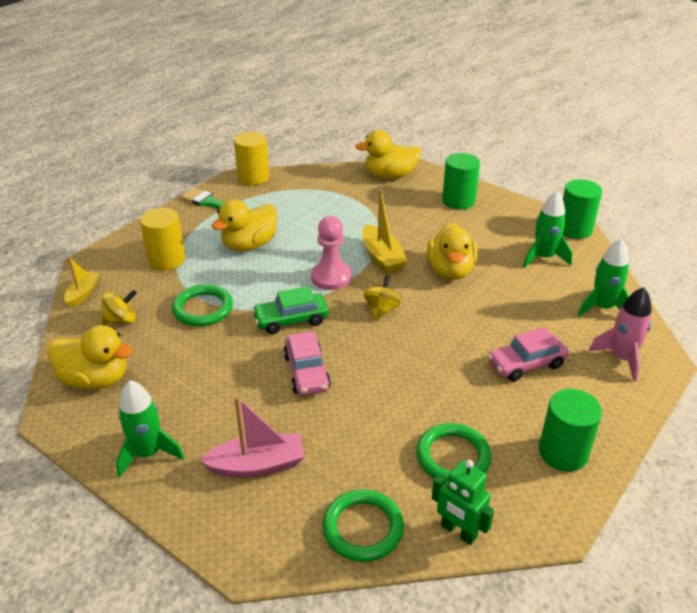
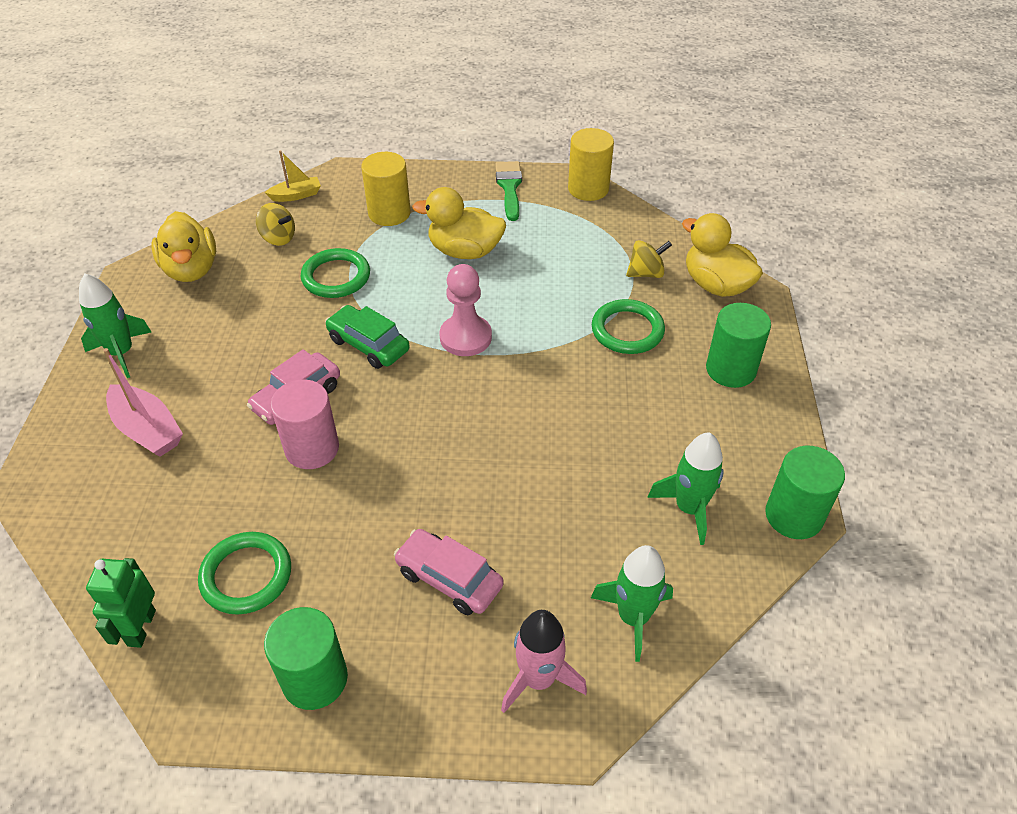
camera: 55 degrees right, 10 degrees up
green ring [322,489,404,562] -> green ring moved to [592,299,665,354]
yellow boat [362,189,408,274] -> none
yellow spinning top [364,275,402,321] -> yellow spinning top moved to [626,240,672,278]
yellow duck [427,223,478,280] -> none
none -> pink cylinder [270,380,339,469]

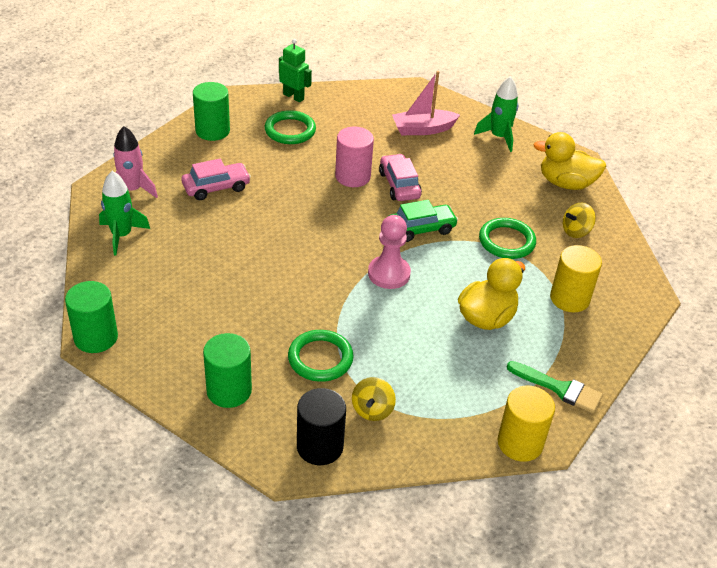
camera: 120 degrees right, 5 degrees down
yellow boat [265,150,321,202] -> none
green rocket [647,433,724,545] -> none
yellow duck [682,213,763,297] -> black cylinder [297,388,346,465]

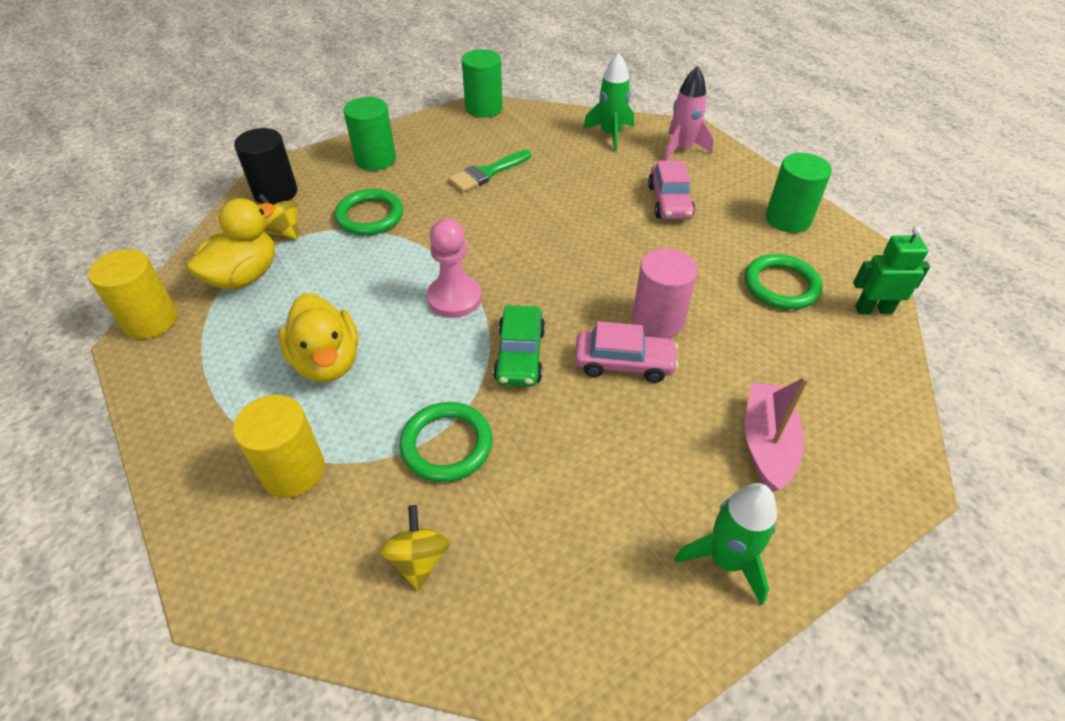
camera: 115 degrees right, 5 degrees up
green robot [279,39,312,102] -> green robot turned 150 degrees counterclockwise [853,226,930,314]
green brush [507,361,603,413] -> green brush moved to [449,149,531,192]
yellow duck [533,132,606,190] -> yellow duck moved to [186,198,275,289]

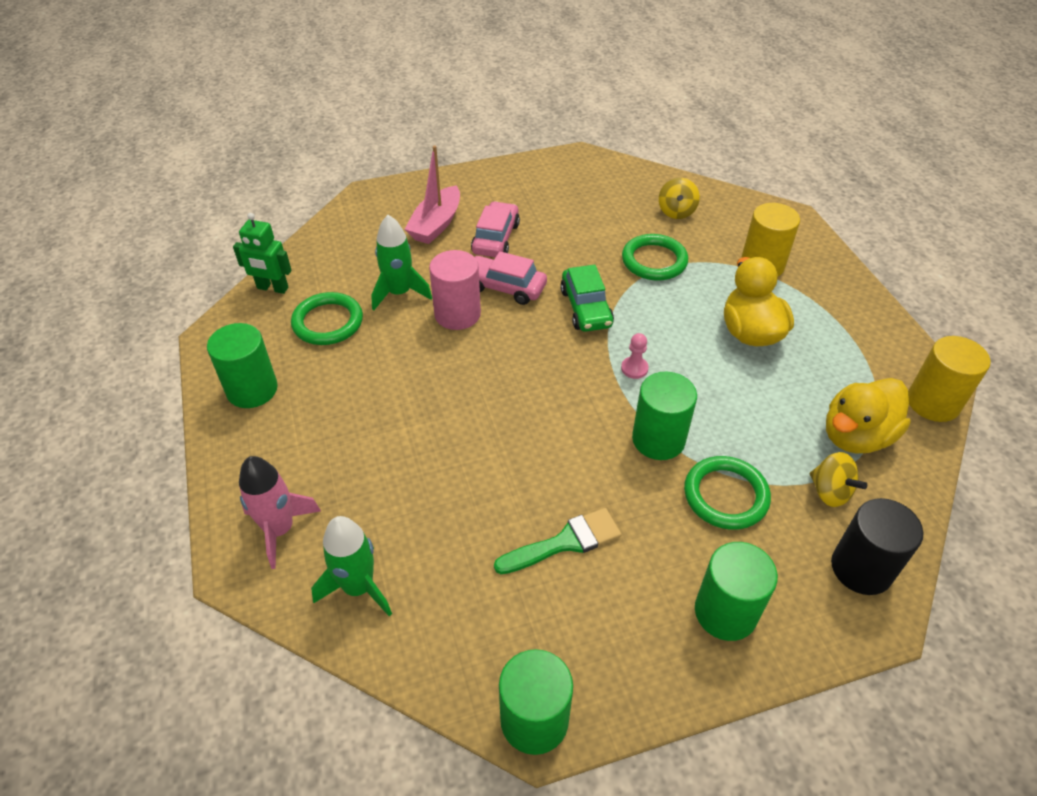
camera: 165 degrees left, 0 degrees up
pink pawn [427,219,482,318] -> pink pawn [621,333,649,379], size x0.51
green car [493,305,545,387] -> green car turned 150 degrees clockwise [560,265,614,332]
pink car [648,161,695,220] -> pink car moved to [471,201,520,257]
green rocket [675,483,777,605] -> green rocket moved to [371,215,432,310]
none -> green cylinder [632,372,697,460]

